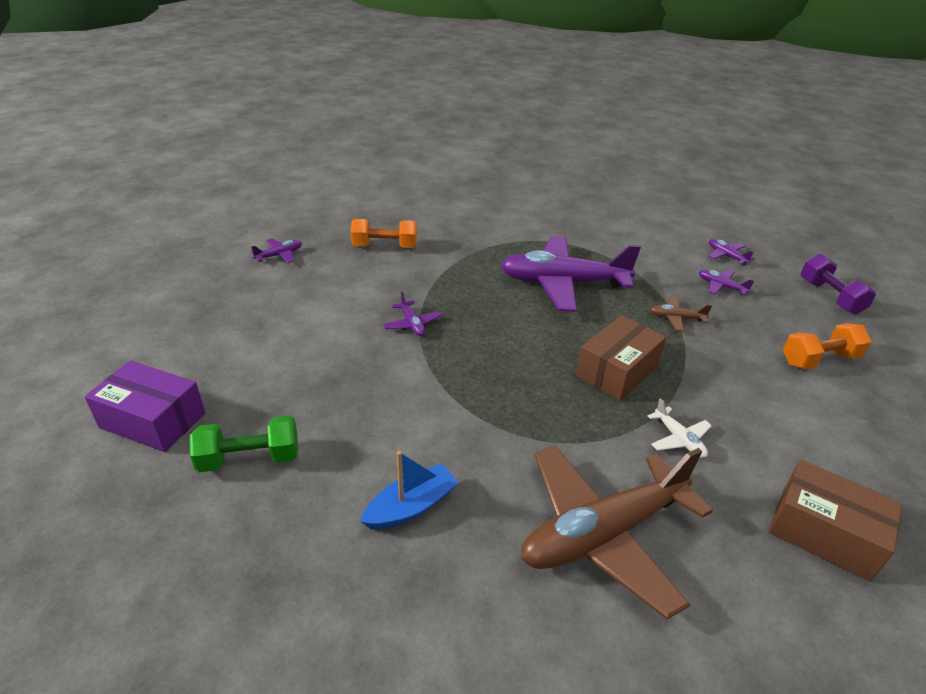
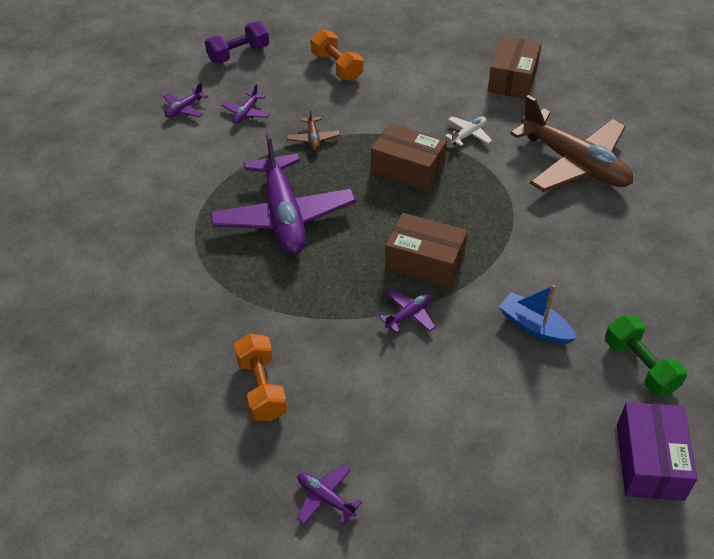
camera: 105 degrees left, 10 degrees up
blue boat [360,451,459,530] -> blue boat moved to [499,285,577,344]
none -> brown box [385,213,468,288]

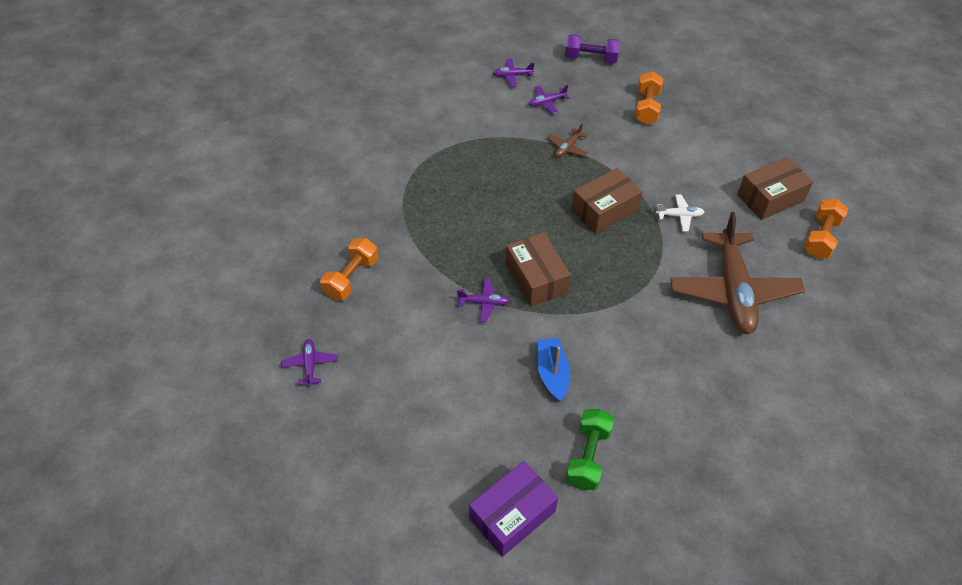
camera: 45 degrees right, 5 degrees up
purple plane [210,132,356,255] -> none
brown box [371,123,447,192] -> brown box turned 75 degrees clockwise [571,168,643,234]
none -> orange dumbbell [804,199,848,258]

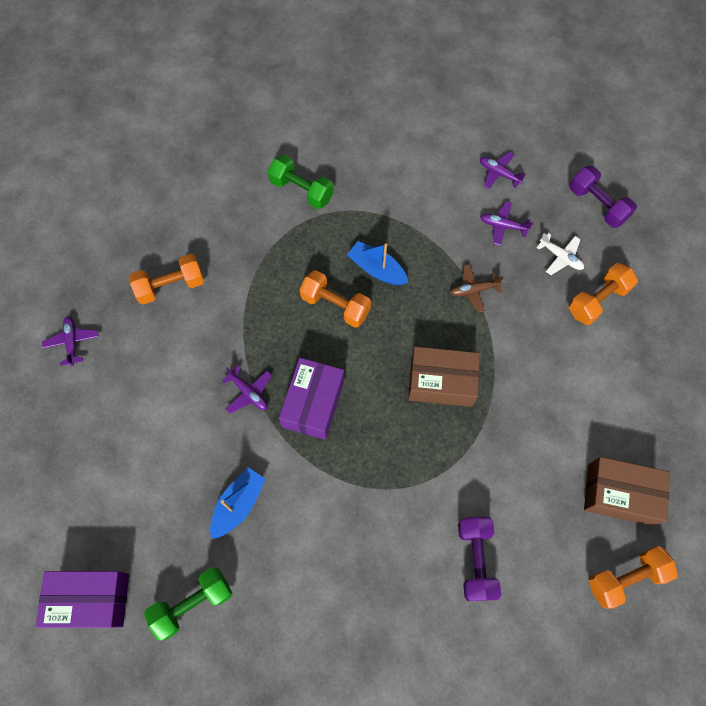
camera: 40 degrees right, 15 degrees up
purple plane [281,339,338,387] -> purple plane turned 45 degrees counterclockwise [42,316,99,366]
brown box [506,232,571,307] -> purple box [279,358,344,440]
white plane [656,194,704,231] -> white plane moved to [536,233,584,275]
brown plane [670,212,805,334] -> purple dumbbell [458,517,501,601]
none -> green dumbbell [268,155,334,209]
none -> orange dumbbell [300,270,371,328]
none -> blue boat [347,241,408,285]

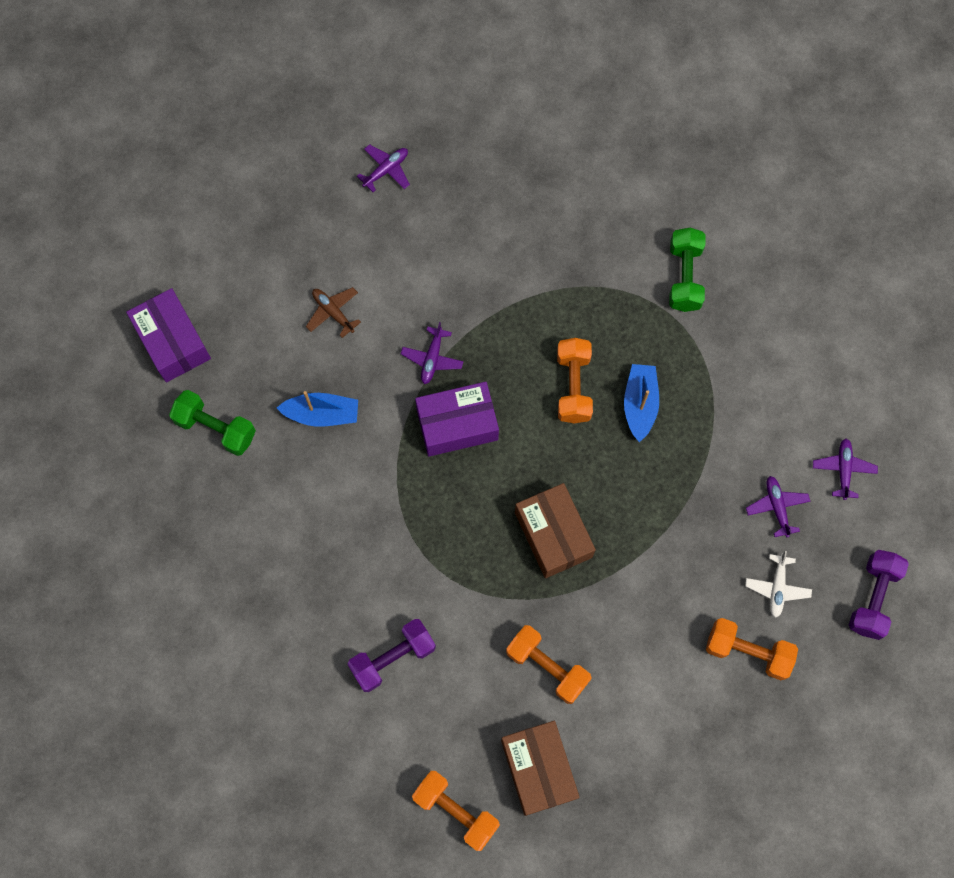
camera: 60 degrees right, 5 degrees up
orange dumbbell [129,254,204,305] -> orange dumbbell moved to [506,625,592,704]
brown plane [450,264,504,313] -> brown plane moved to [306,287,361,338]

